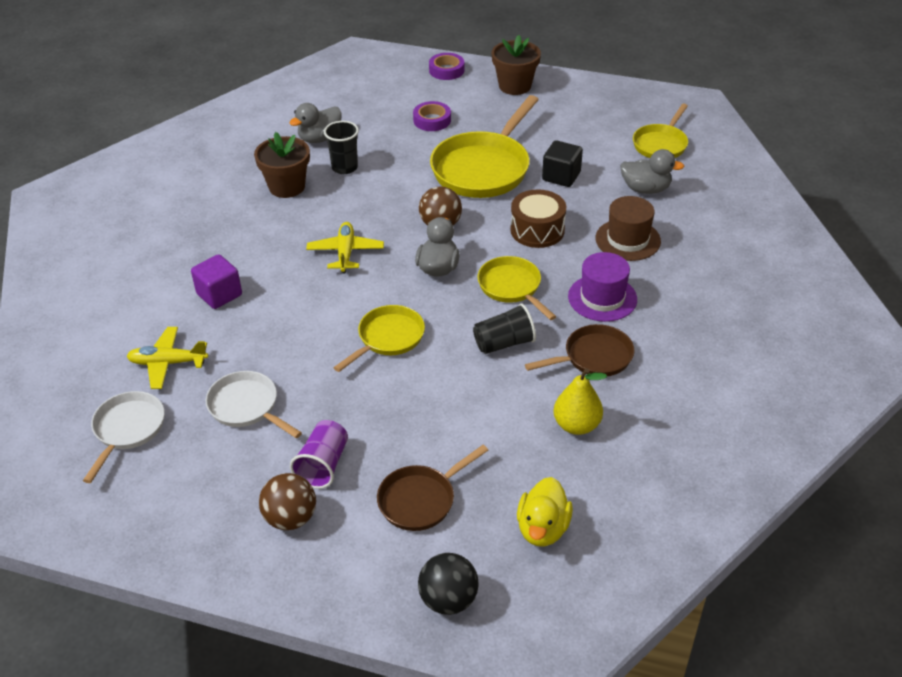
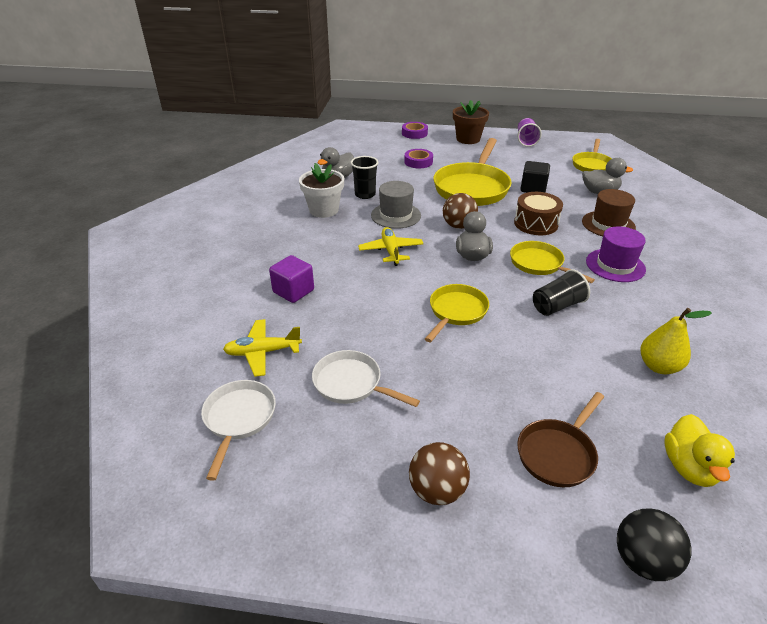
camera: 10 degrees left, 5 degrees down
brown flower pot [254,132,310,198] -> white flower pot [299,163,344,218]
purple cup [290,420,348,489] -> purple cup moved to [518,118,542,147]
brown pan [525,324,635,376] -> none
none -> grey hat [371,181,421,229]

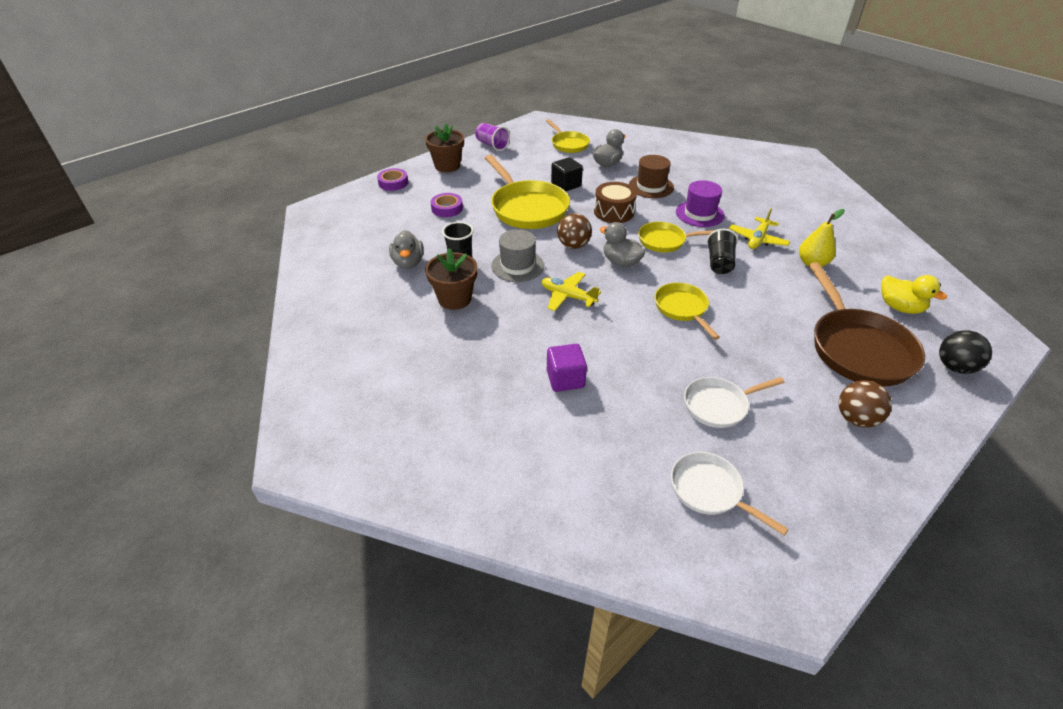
camera: 50 degrees left, 5 degrees up
yellow plane [223,319,302,377] -> yellow plane moved to [729,208,790,249]
white flower pot [299,163,344,218] -> brown flower pot [425,248,478,310]
brown pan [517,392,604,487] -> brown pan [809,262,925,386], size x1.75

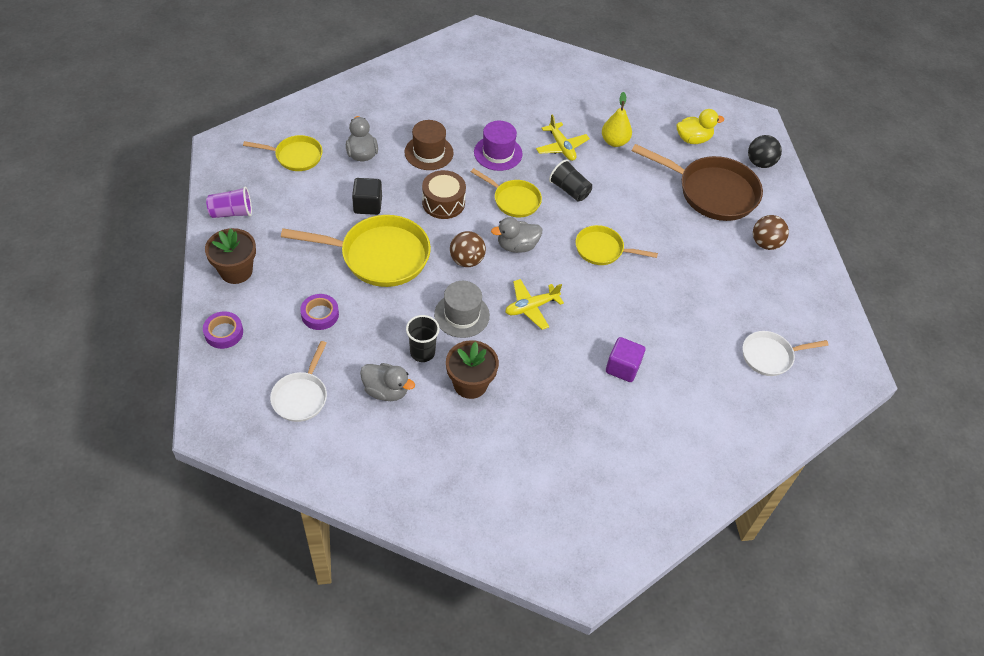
camera: 60 degrees left, 10 degrees up
yellow pan [638,222,715,253] -> yellow pan turned 90 degrees counterclockwise [471,168,542,217]
white pan [684,377,785,428] -> white pan moved to [270,341,327,422]

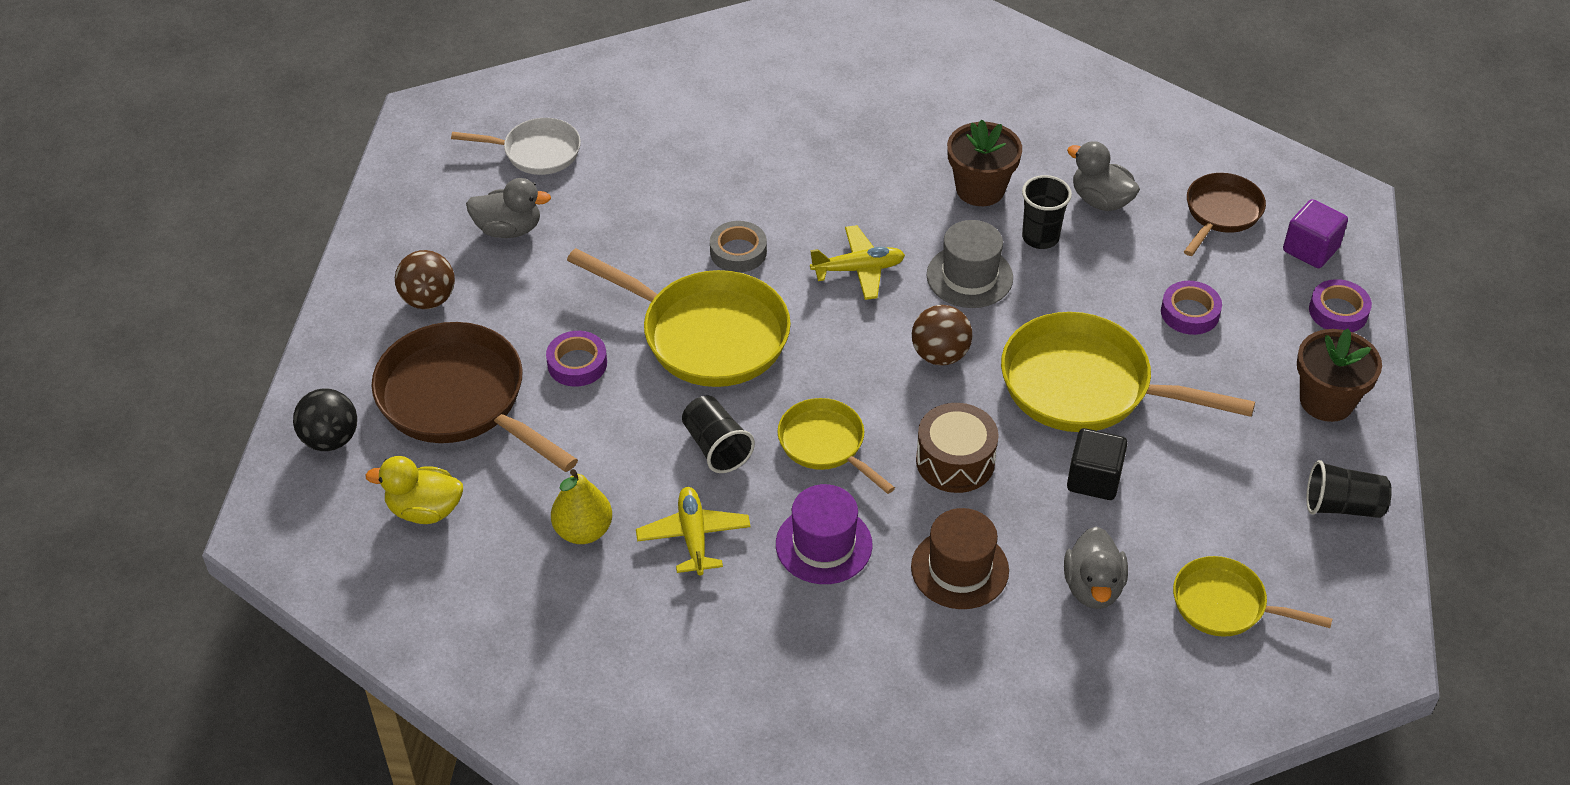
camera: 160 degrees left, 5 degrees down
purple cup [206,187,252,218] -> black cup [1306,460,1392,518]
white pan [270,341,327,422] -> brown pan [1184,173,1266,256]
grey duck [491,217,542,253] -> grey duck moved to [466,178,551,238]
yellow pan [575,225,658,265] -> yellow pan [567,248,791,387], size x1.75
purple cube [606,337,645,382] -> purple cube moved to [1283,199,1348,268]
none -> purple tape [546,331,607,386]
none -> grey tape [710,221,767,273]

